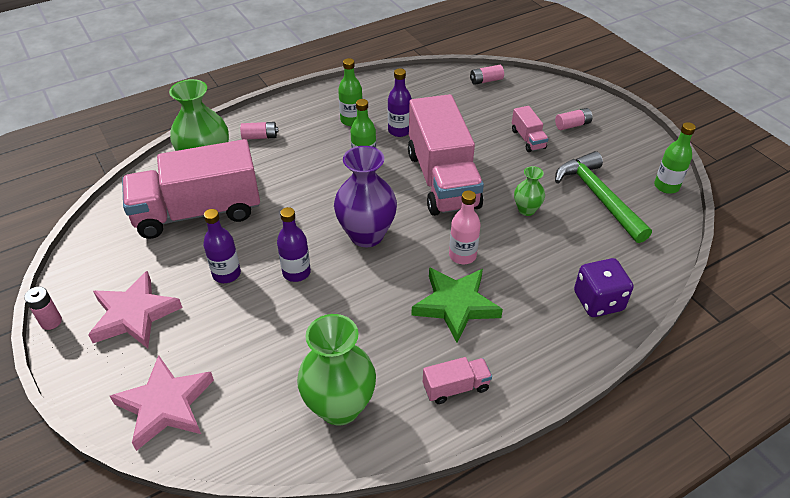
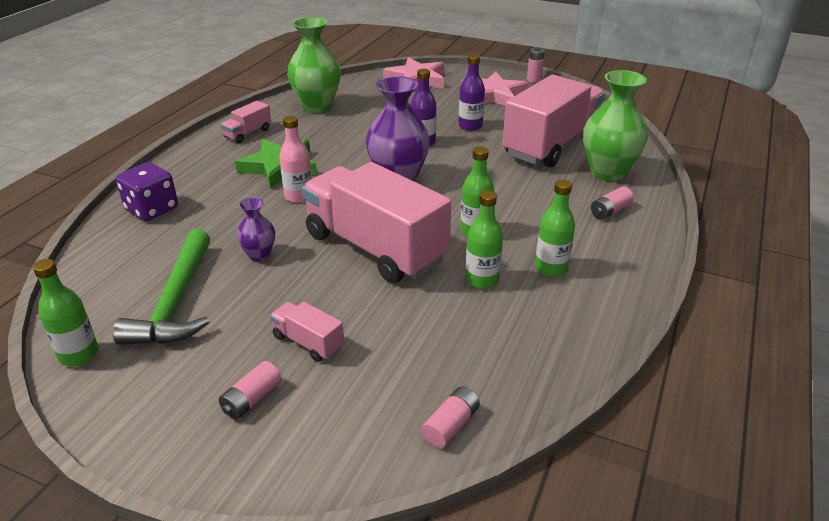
camera: 145 degrees right, 10 degrees down
purple bottle [388,68,412,137] -> green bottle [465,190,503,289]
green vase [514,166,545,216] -> purple vase [237,197,275,261]
green hammer [555,151,652,243] -> green hammer turned 60 degrees clockwise [113,229,210,345]

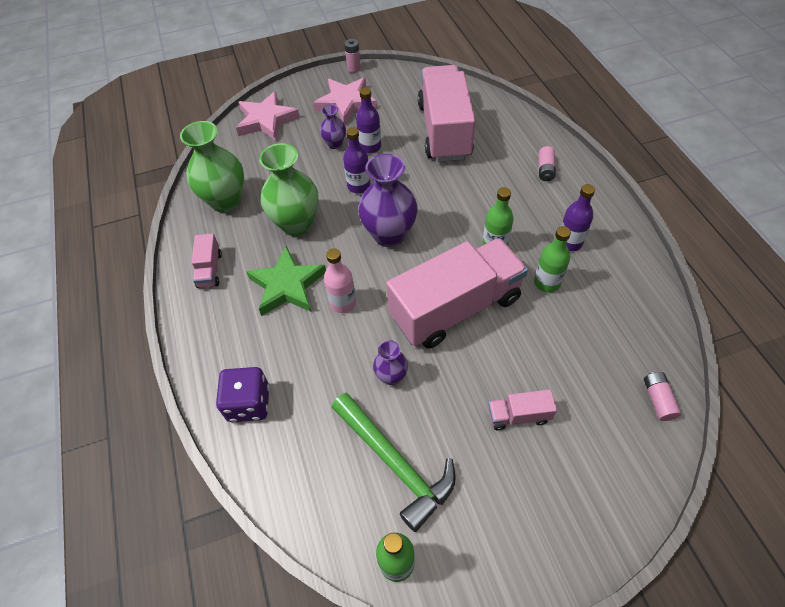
camera: 40 degrees left, 20 degrees up
pink battery [219,361,282,419] -> none
pink truck [302,162,451,283] -> pink truck turned 150 degrees clockwise [386,238,528,349]
green bottle [535,180,575,277] -> purple bottle [561,184,595,251]
green vase [583,70,648,181] -> green vase moved to [259,143,319,236]
none -> purple vase [320,104,346,149]

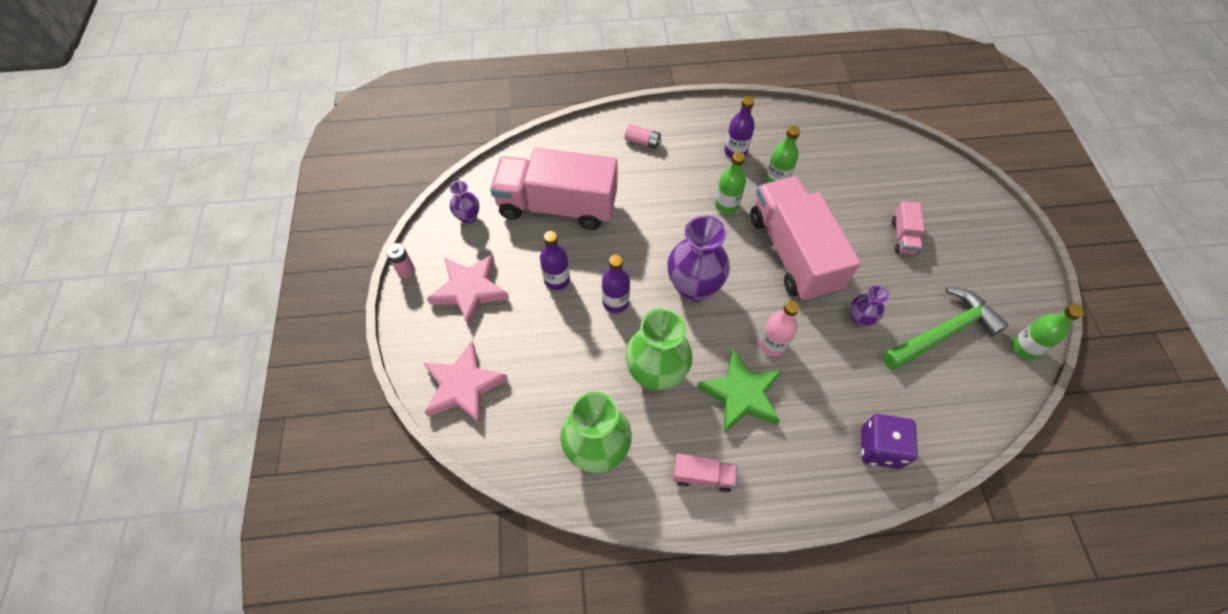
camera: 80 degrees left, 5 degrees up
purple vase [320,104,346,149] -> purple vase moved to [449,181,479,224]
pink battery [644,372,682,421] -> none

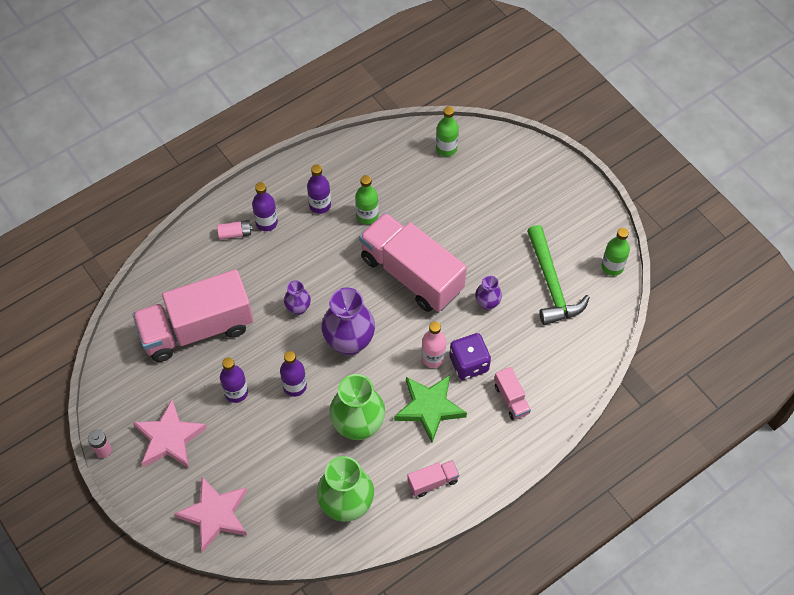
camera: 30 degrees left, 0 degrees up
purple vase [449,181,479,224] -> purple vase moved to [284,280,311,315]
green bottle [715,152,746,214] -> green bottle moved to [436,106,459,157]
purple dice [861,414,918,469] -> purple dice moved to [449,333,491,380]
green hammer [883,287,1008,370] -> green hammer turned 135 degrees clockwise [527,225,590,325]
pink truck [892,201,924,255] -> pink truck moved to [494,367,531,420]
none -> purple bottle [252,182,278,231]

